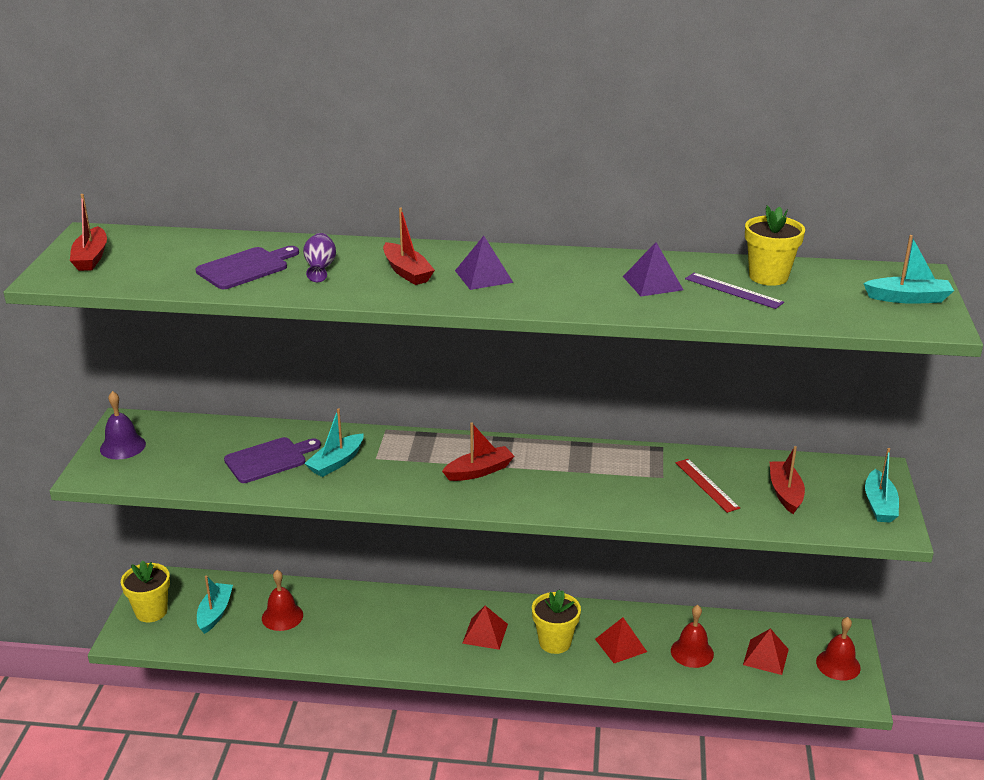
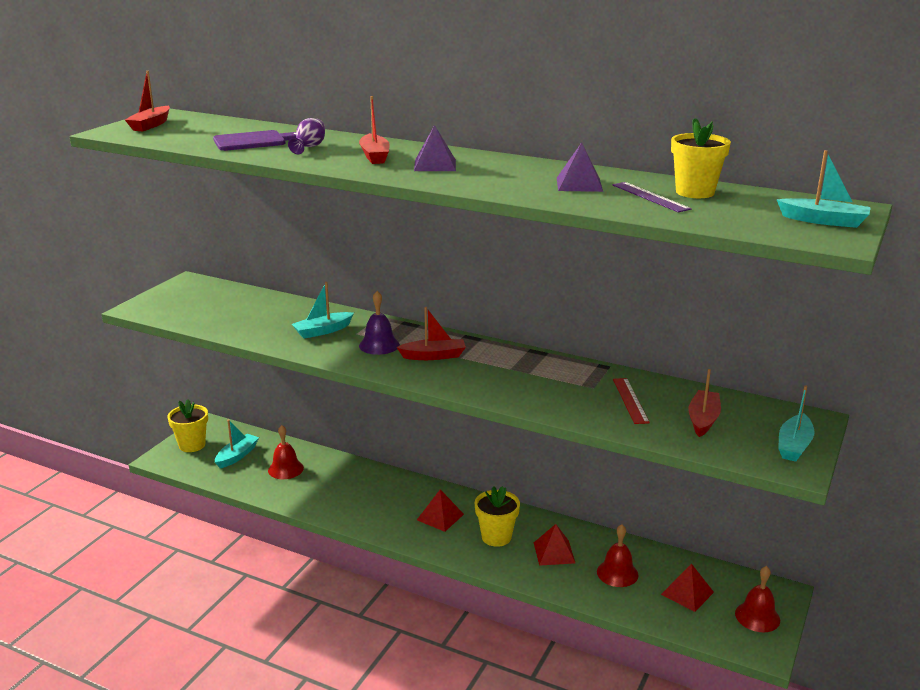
camera: 20 degrees right, 5 degrees down
purple bell [100,391,146,459] -> purple bell moved to [359,291,400,355]
purple cutting board [224,437,321,483] -> none

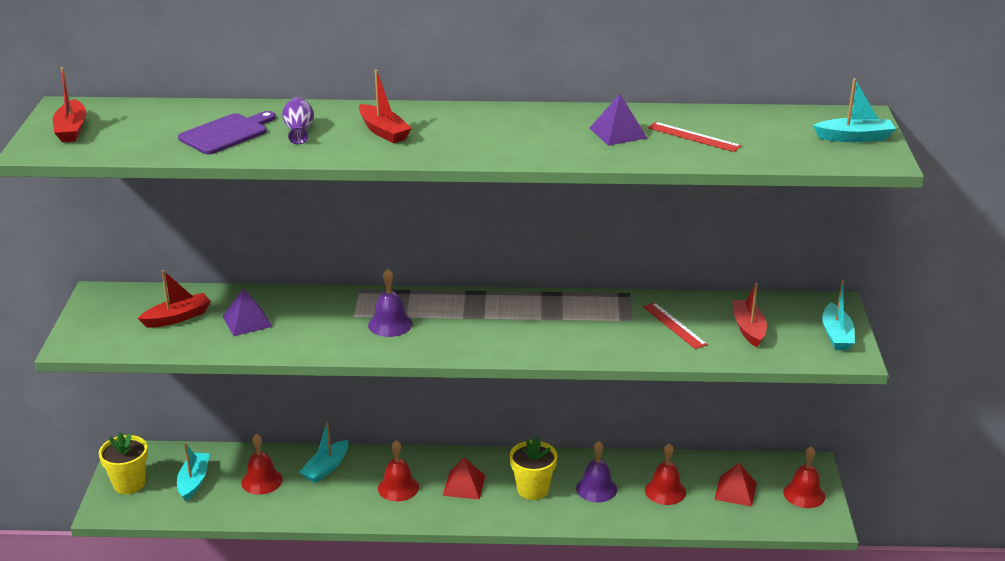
camera: 25 degrees left, 5 degrees up
turquoise boat [292,282,354,339] -> turquoise boat moved to [299,422,348,483]
red boat [396,307,466,360] -> red boat moved to [138,270,211,328]
purple pyramid [414,125,456,171] -> purple pyramid moved to [222,288,273,336]
red pyramid [534,524,575,566] -> purple bell [576,441,617,502]
purple ruler [612,182,691,212] -> red ruler [648,122,742,152]
yellow flower pot [671,118,731,198] -> none
none -> red bell [378,440,419,502]

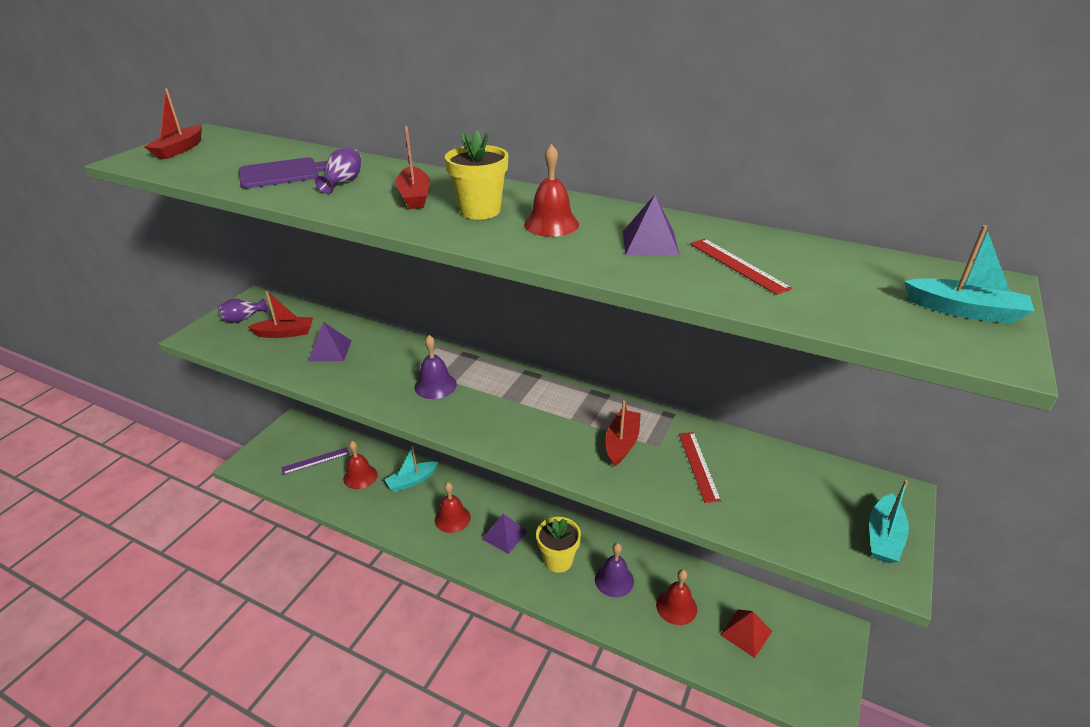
camera: 25 degrees right, 5 degrees up
yellow flower pot [99,432,148,494] -> yellow flower pot moved to [445,130,508,220]
turquoise boat [177,443,210,501] -> purple ruler [282,447,349,475]
red pyramid [443,457,485,499] -> purple pyramid [482,514,528,554]
red boat [732,283,767,347] -> red boat moved to [605,400,641,466]
red bell [783,446,825,508] -> red bell moved to [524,144,579,237]
none -> purple vase [218,298,267,323]

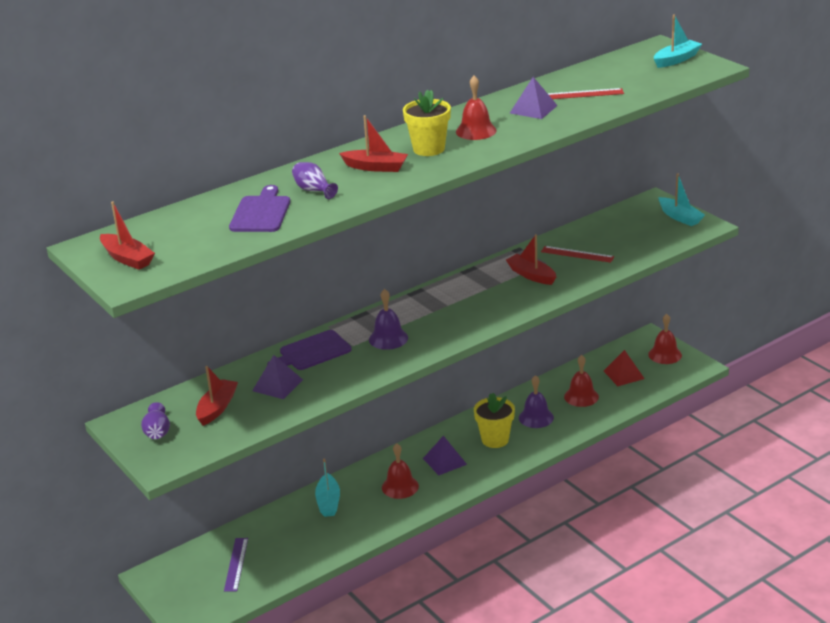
camera: 60 degrees left, 5 degrees down
red bell [343,441,377,489] -> red bell moved to [648,314,682,364]
none -> purple cutting board [267,330,352,370]

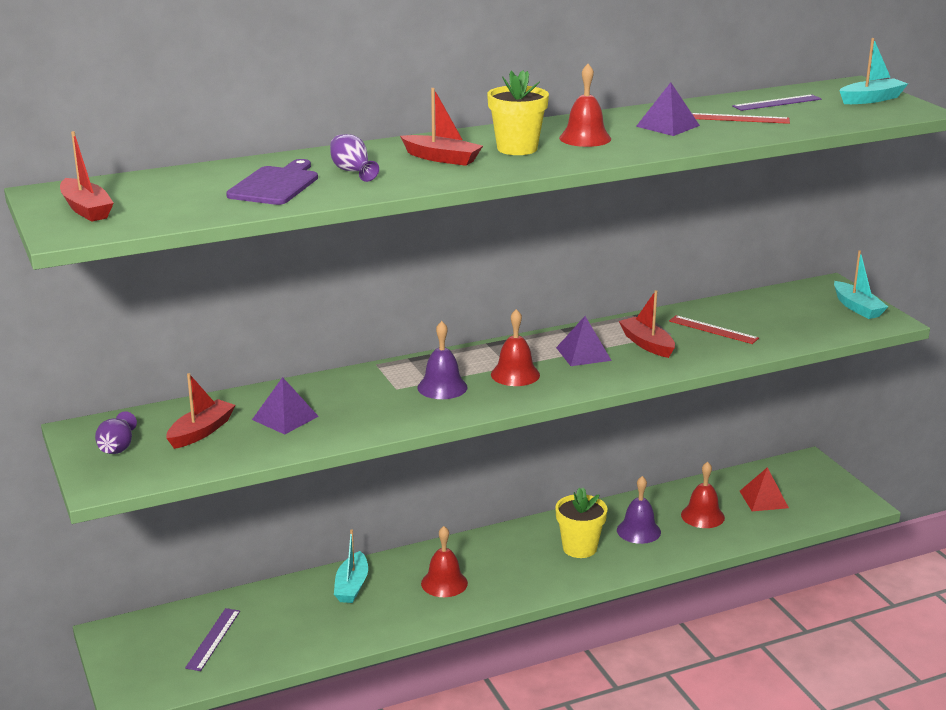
camera: 10 degrees right, 5 degrees down
purple cutting board [267,330,352,370] -> none
purple pyramid [423,436,467,475] -> purple pyramid moved to [556,316,612,366]
red bell [648,314,682,364] -> red bell moved to [491,309,540,386]
none -> purple ruler [732,94,822,111]

